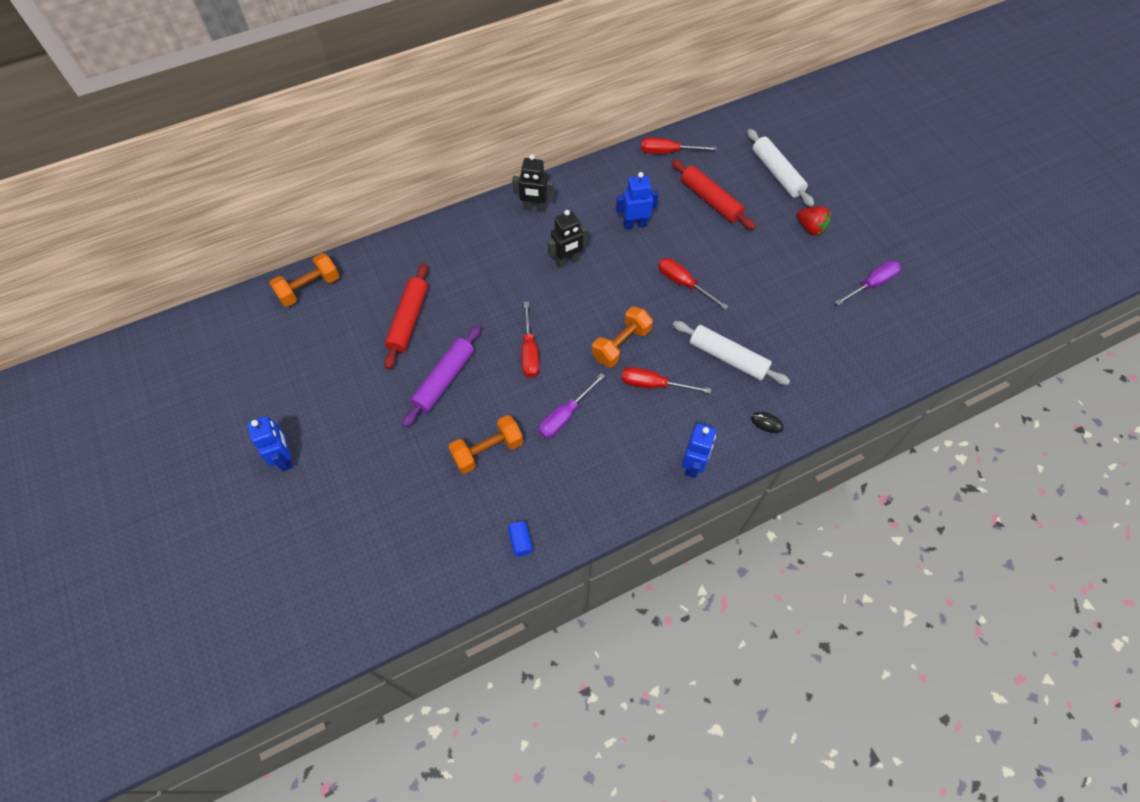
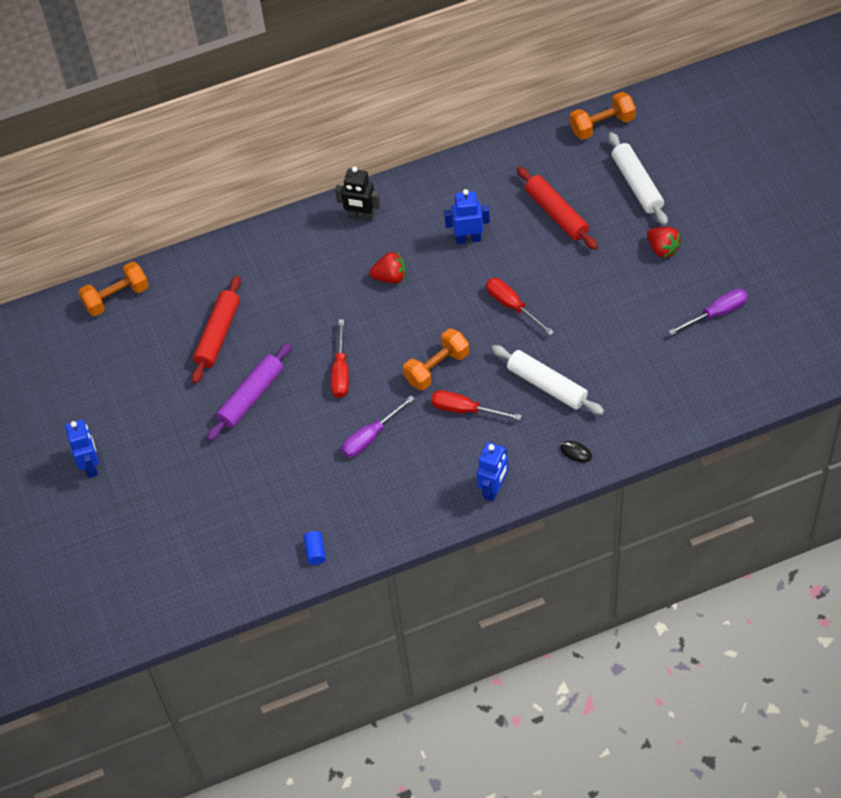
camera: 10 degrees right, 5 degrees down
orange dumbbell [448,415,523,474] -> orange dumbbell moved to [570,92,636,140]
black robot [548,210,588,268] -> red strawberry [369,252,406,284]
red screwdriver [641,138,717,154] -> none

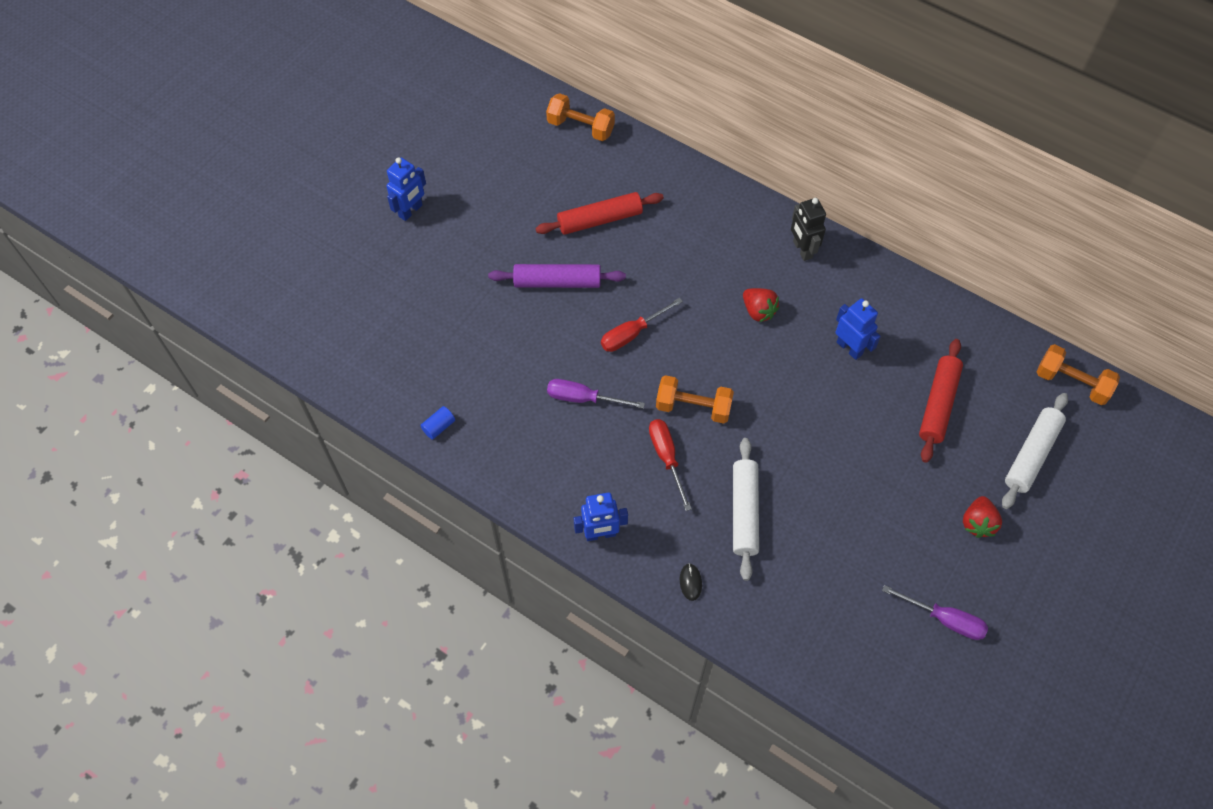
camera: 50 degrees right, 5 degrees up
red screwdriver [486,278,554,335] -> none

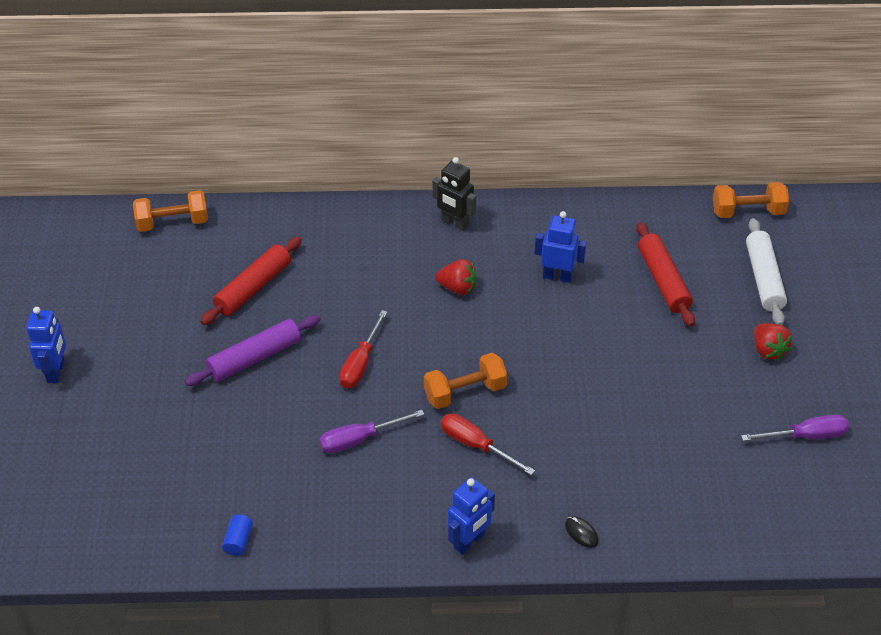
camera: 35 degrees left, 15 degrees down
white rolling pin [733,438,759,581] -> none

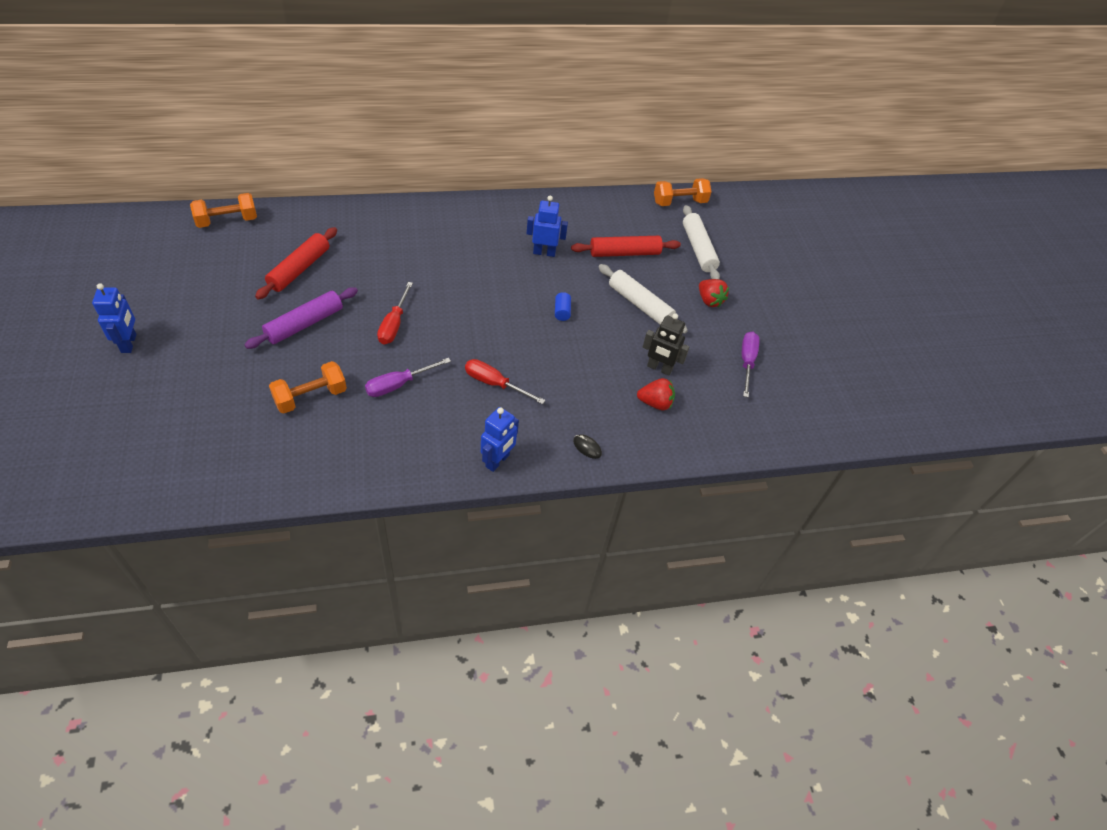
camera: 15 degrees left, 5 degrees up
blue cylinder [222,514,253,556] -> blue cylinder moved to [555,292,571,321]
orange dumbbell [424,353,507,409] -> orange dumbbell moved to [269,361,347,414]
black robot [432,157,476,231] -> black robot moved to [643,313,689,376]
red strawberry [435,259,477,295] -> red strawberry moved to [637,378,675,410]
red rolling pin [636,222,695,327] -> red rolling pin turned 75 degrees counterclockwise [571,236,681,257]
purple screwdriver [741,415,849,441] -> purple screwdriver turned 60 degrees counterclockwise [742,332,760,397]
none -> white rolling pin [599,264,688,333]

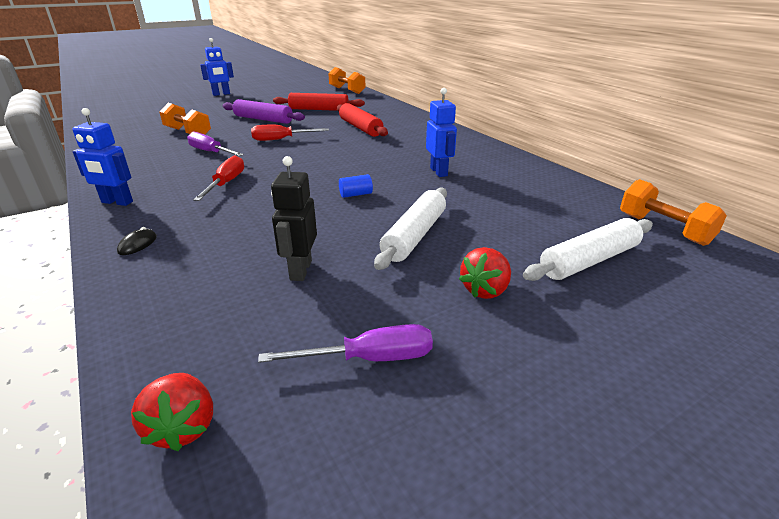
camera: 75 degrees right, 20 degrees down
red rolling pin [571,236,681,257] -> red rolling pin moved to [337,103,388,137]
red strawberry [637,378,675,410] -> red strawberry moved to [131,373,213,451]

